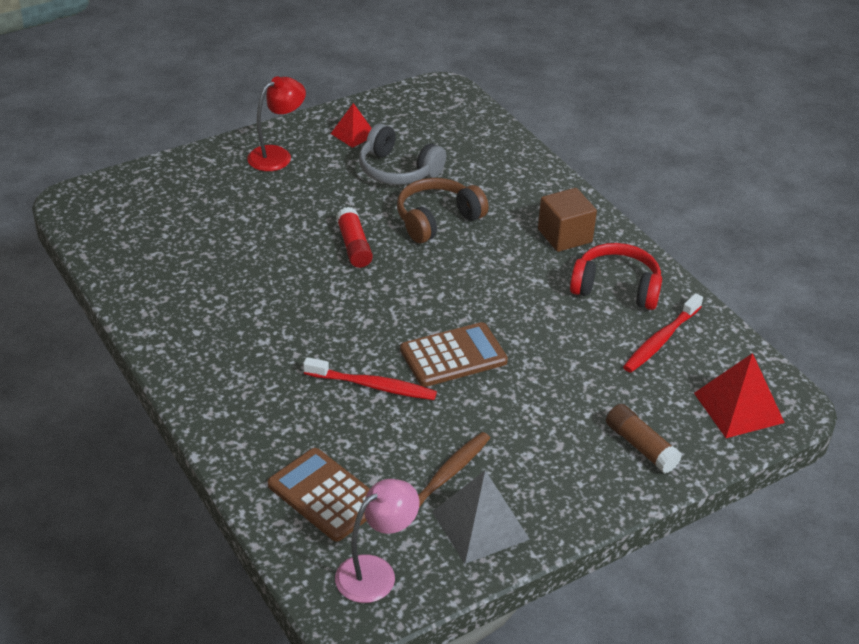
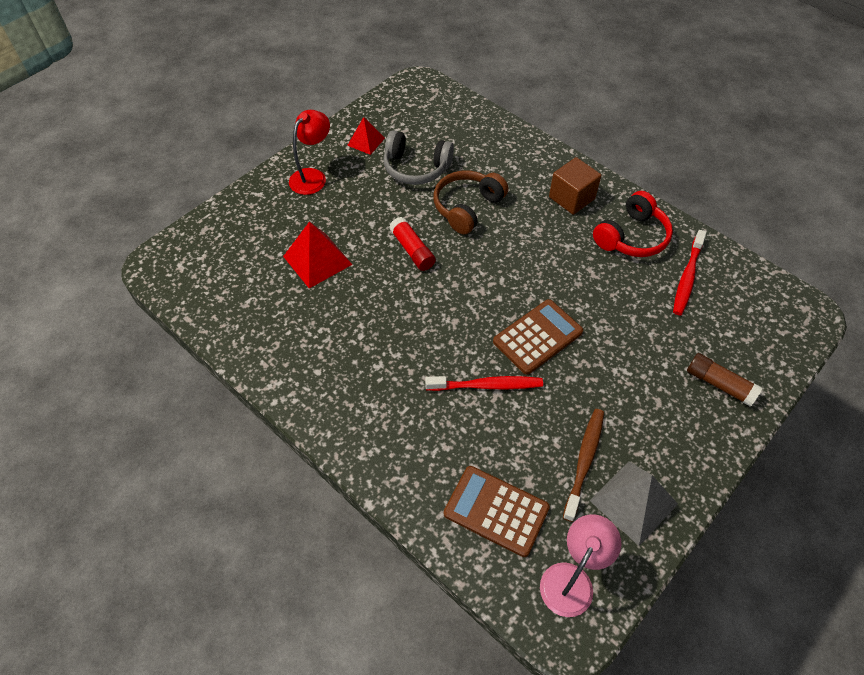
camera: 15 degrees left, 15 degrees up
red headphones [570,243,662,310] -> red headphones turned 135 degrees clockwise [593,191,673,257]
red pyramid [694,353,785,438] -> red pyramid moved to [283,221,353,288]

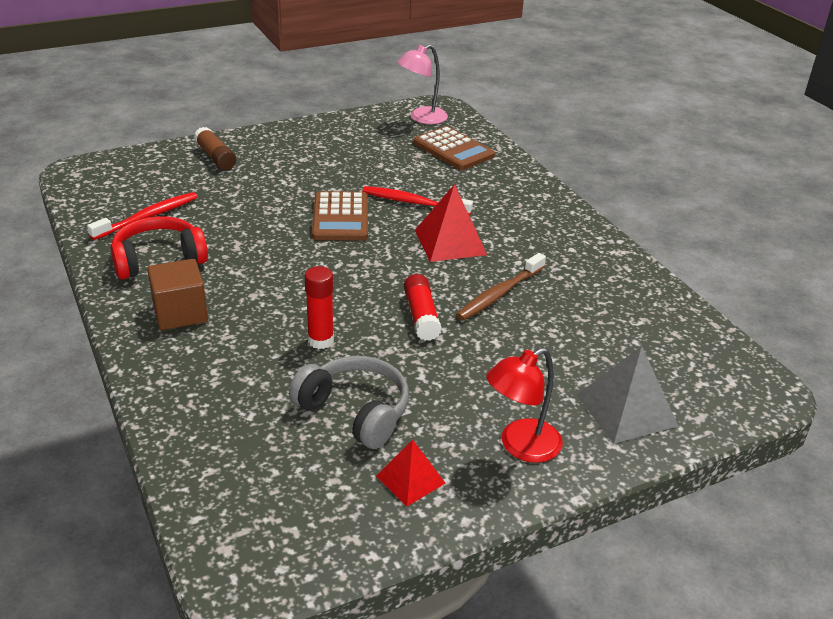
camera: 160 degrees left, 20 degrees down
red pyramid [283,221,353,288] -> red pyramid moved to [415,184,487,262]
brown headphones [433,171,509,235] -> red glue stick [305,266,334,349]
brown calculator [493,299,583,375] -> brown calculator turned 75 degrees counterclockwise [312,191,368,240]
brown toothbrush [563,409,604,522] -> brown toothbrush moved to [456,253,546,321]
grey pyramid [589,462,678,546] -> grey pyramid moved to [577,346,678,444]

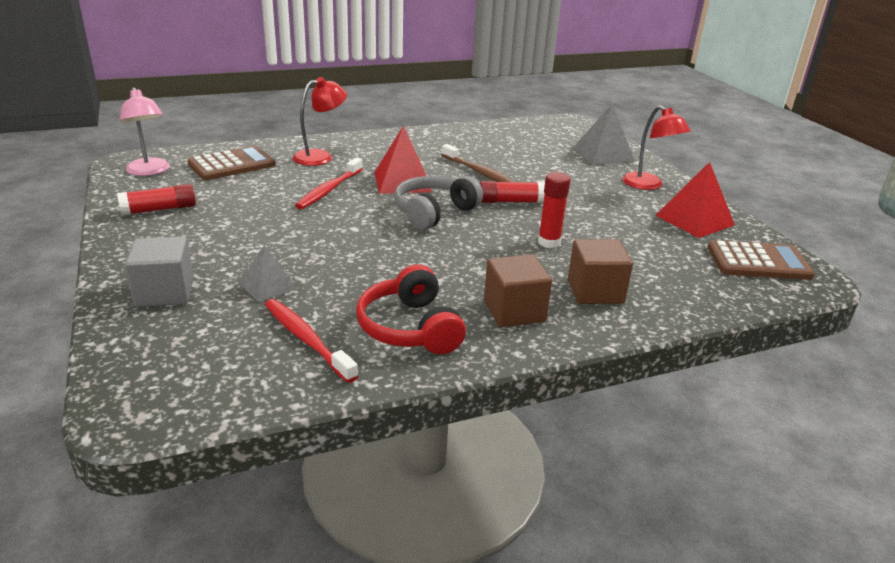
camera: 85 degrees left, 5 degrees down
brown glue stick [194,127,236,170] -> grey cube [125,237,193,307]
grey headphones [289,356,409,449] -> grey headphones moved to [394,176,483,230]
brown calculator [312,191,368,240] -> brown calculator moved to [708,240,815,280]
red pyramid [376,440,446,506] -> red pyramid [655,162,735,238], size x1.62
none -> red glue stick [117,184,196,216]
none -> grey pyramid [240,245,297,302]
none -> red lamp [293,77,347,166]
none -> brown cube [568,239,633,304]

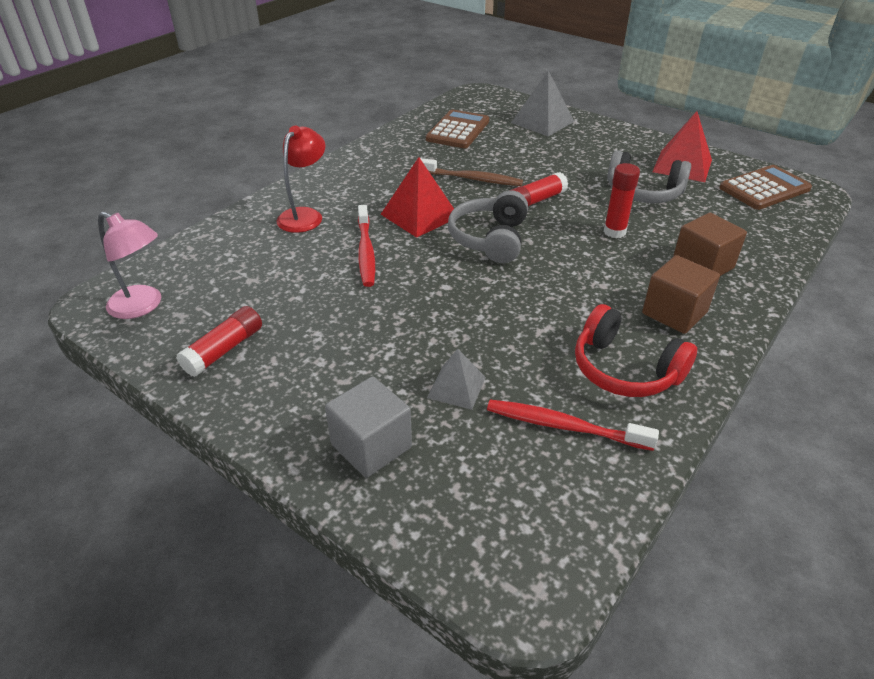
camera: 30 degrees left, 10 degrees up
brown calculator [188,146,275,180] -> brown calculator moved to [426,110,489,148]
red lamp [622,105,691,190] -> none
none -> grey headphones [607,150,691,203]

